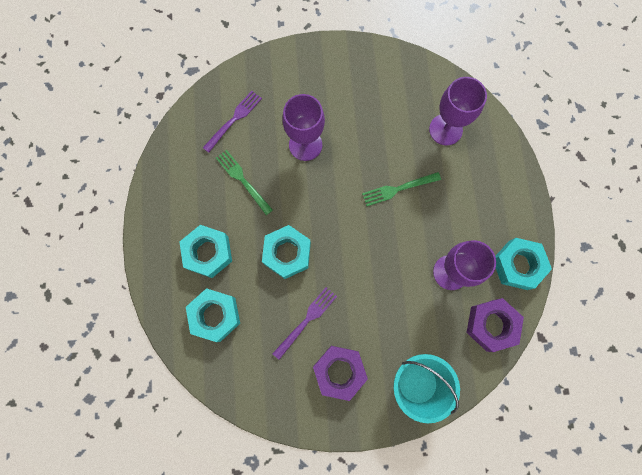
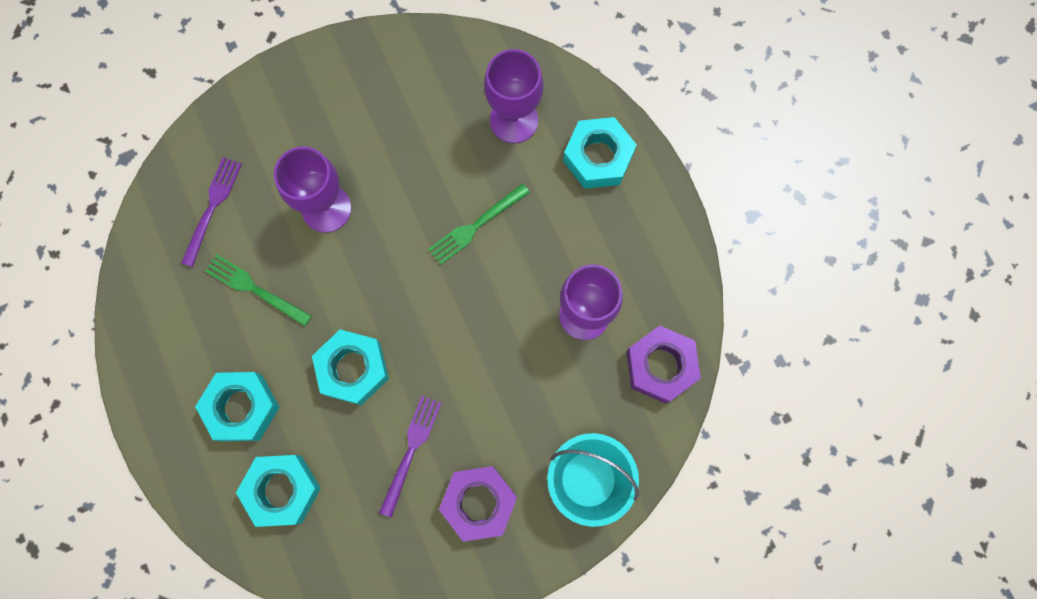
camera: 20 degrees left, 0 degrees up
turquoise nut [495,238,552,290] -> turquoise nut moved to [563,117,637,189]

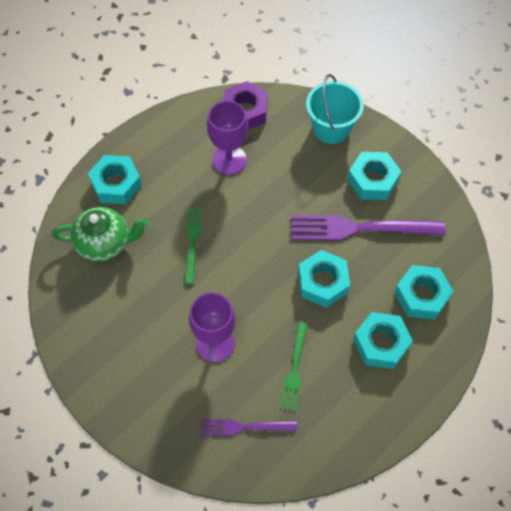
camera: 110 degrees left, 15 degrees down
purple fork [379,396,442,518] -> purple fork [291,215,445,241], size x1.81
green fork [428,183,530,265] -> green fork turned 120 degrees counterclockwise [185,208,203,284]
purple nut [439,466,517,542] -> turquoise nut [348,152,402,200]
purple goblet [484,49,543,143] -> green teapot [52,207,148,262]

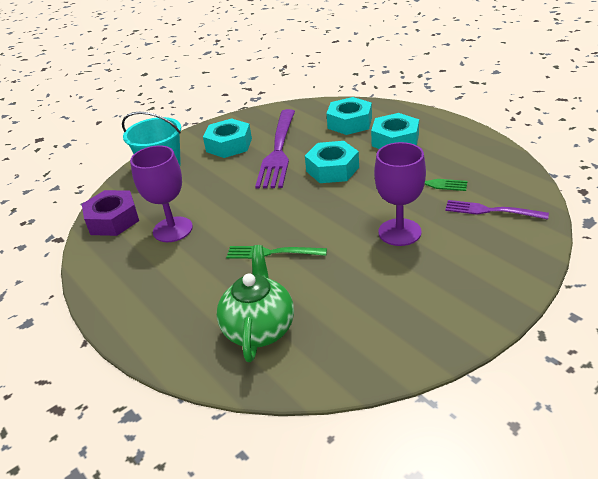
camera: 80 degrees left, 25 degrees down
turquoise nut [88,155,142,204] -> none
purple fork [202,419,297,436] -> purple fork turned 105 degrees clockwise [445,200,549,220]

